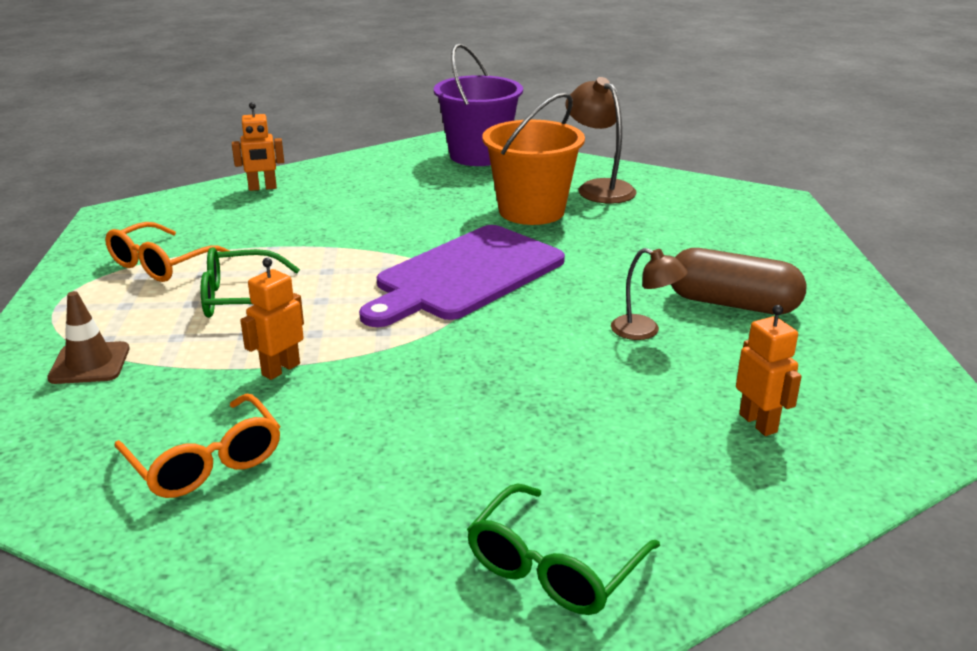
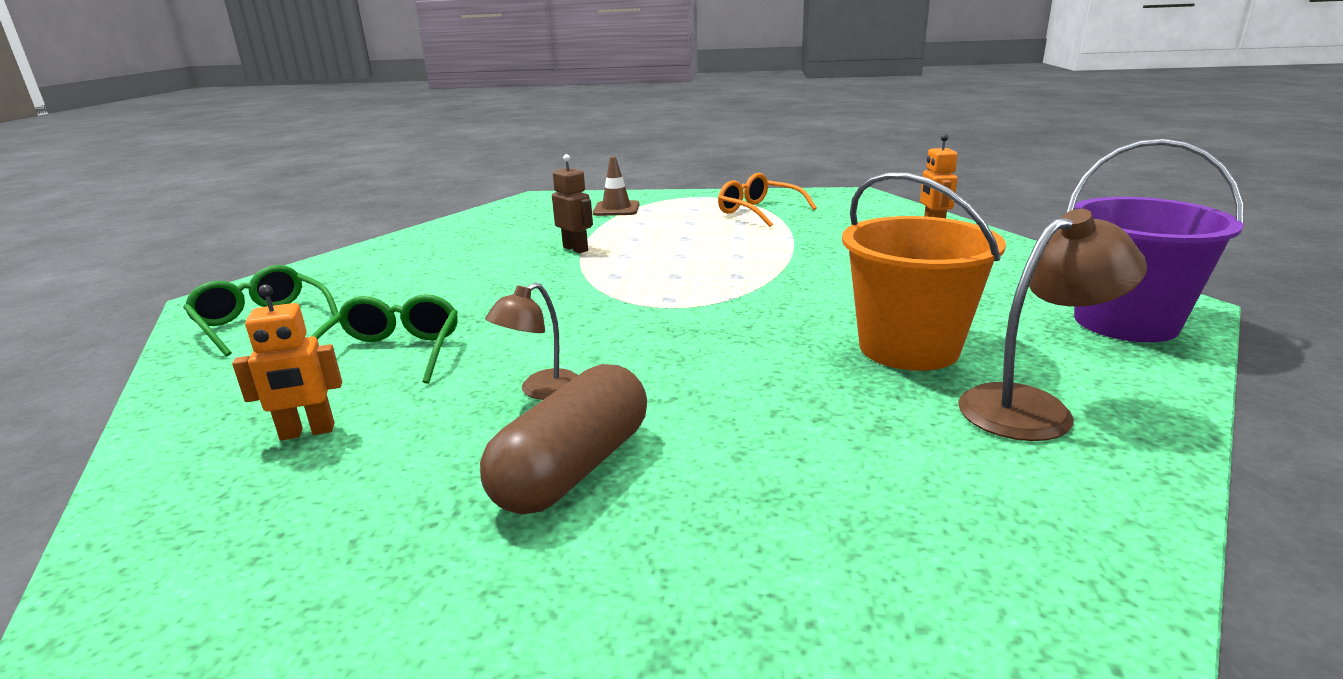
camera: 100 degrees right, 5 degrees down
orange glasses [114,394,280,498] -> none
green glasses [200,247,300,318] -> green glasses moved to [311,294,458,384]
orange robot [240,258,304,380] -> brown robot [552,154,593,253]
purple cutting board [359,225,565,327] -> none

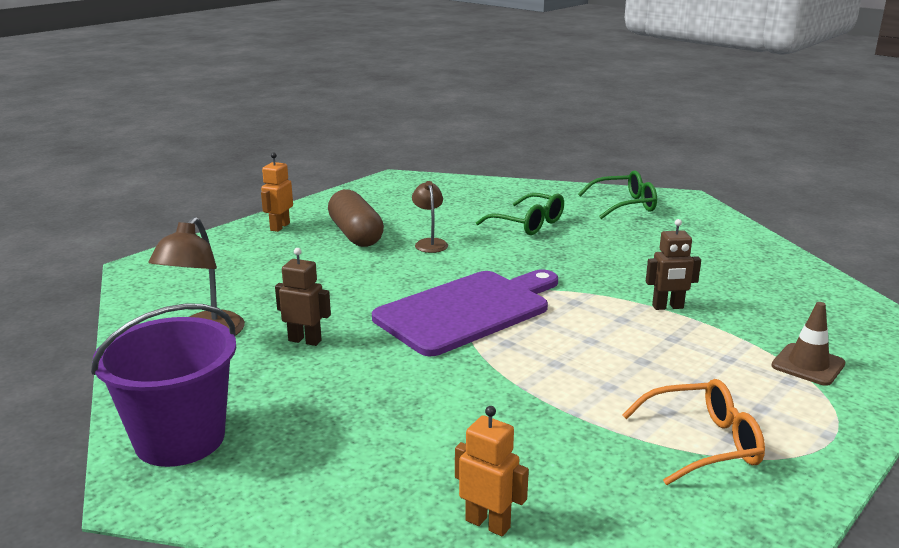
camera: 125 degrees right, 0 degrees up
orange robot [232,284,342,440] -> orange robot moved to [261,152,293,232]
orange bucket [842,172,1006,371] -> brown robot [275,248,331,346]
none -> purple cutting board [372,269,558,356]

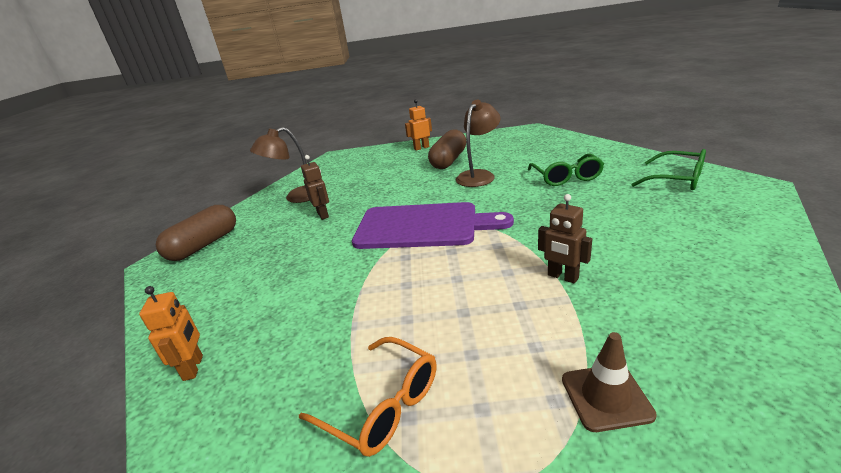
camera: 50 degrees right, 5 degrees up
purple bucket [91,303,236,467] -> brown capsule [156,205,236,261]
brown lamp [412,181,448,253] -> brown lamp [456,100,500,187], size x1.59

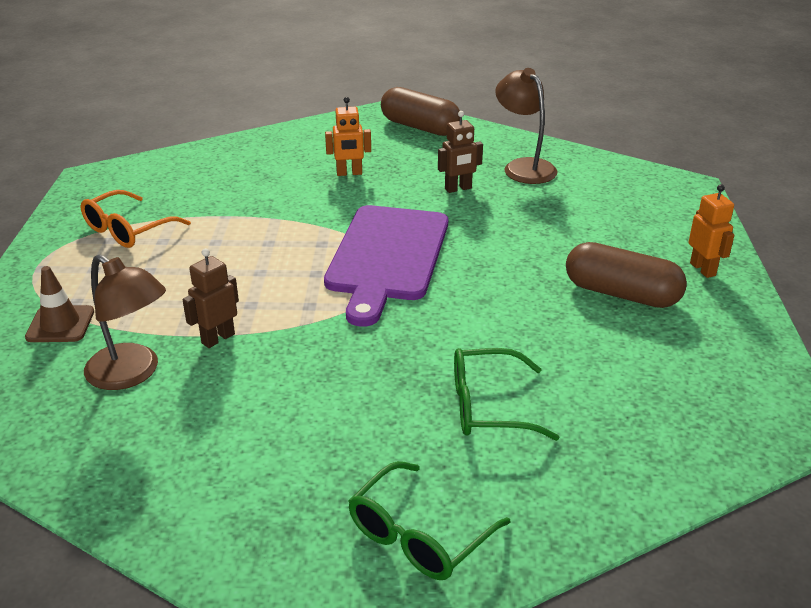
camera: 90 degrees right, 5 degrees up
orange robot [139,286,203,381] -> orange robot moved to [325,97,371,176]
brown lamp [456,100,500,187] -> brown lamp moved to [84,254,166,390]

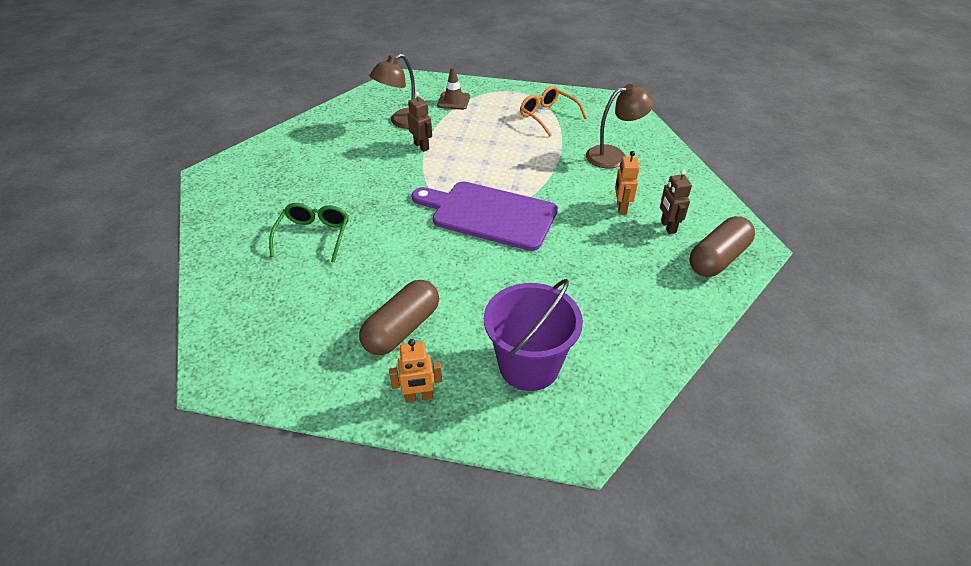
camera: 100 degrees right, 10 degrees up
green glasses [348,461,511,580] -> none
brown robot [438,111,483,193] -> brown robot moved to [660,169,692,234]
brown lamp [495,68,557,184] -> brown lamp moved to [586,84,654,168]
none -> purple bucket [484,279,583,391]

